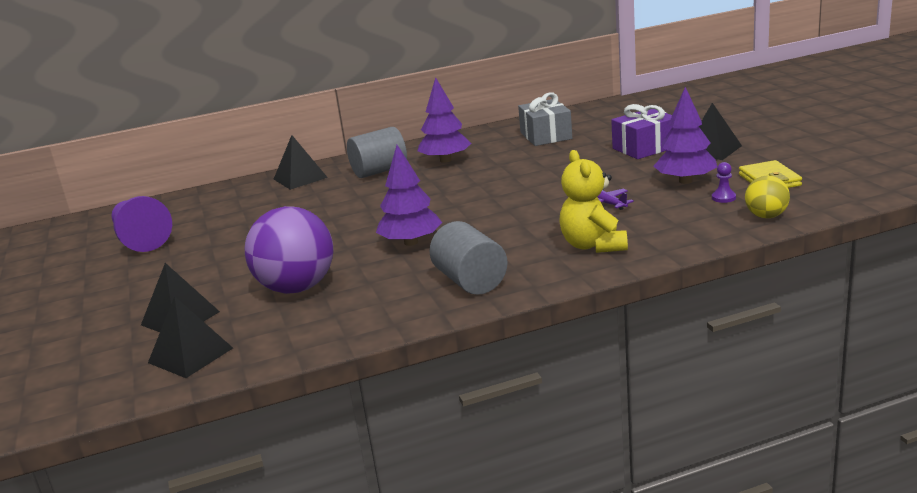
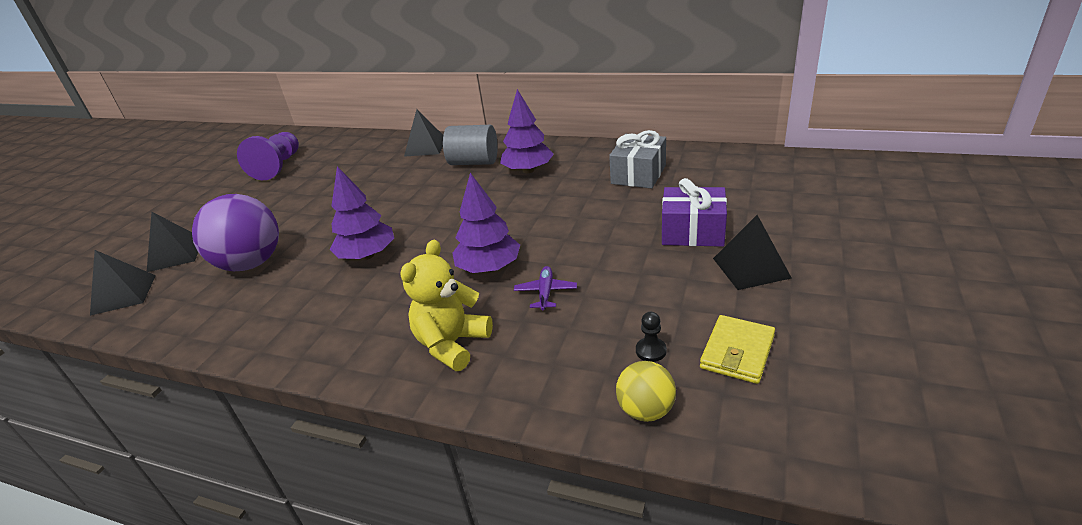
camera: 40 degrees right, 10 degrees up
grey cylinder [429,221,508,295] -> none
purple tree [654,87,717,184] -> purple tree moved to [452,173,520,273]
purple pawn [712,162,736,203] -> black pawn [636,312,667,362]

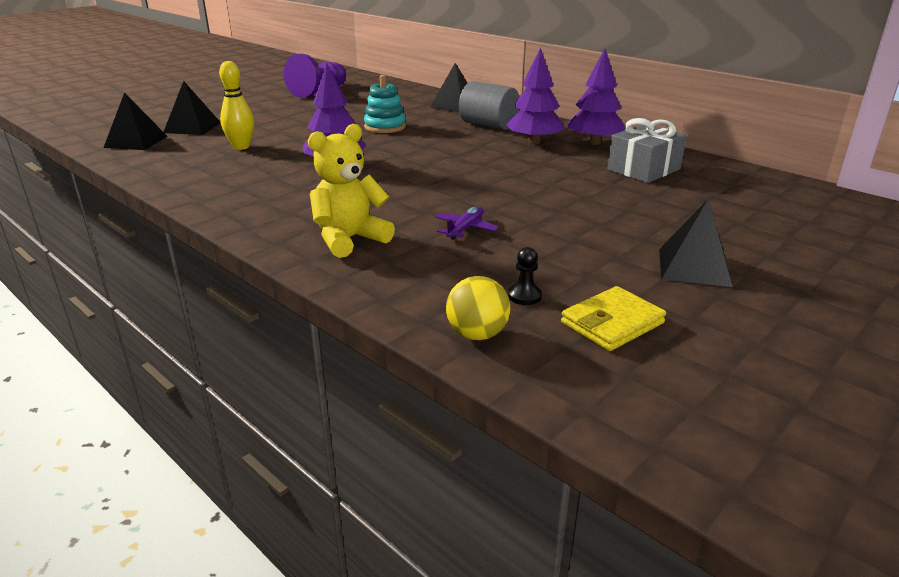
camera: 20 degrees right, 5 degrees down
purple ball [192,194,279,271] -> yellow bowling pin [219,61,254,150]
purple tree [452,173,520,273] -> purple tree moved to [568,49,625,145]
purple gift [662,178,727,247] -> none
none -> turquoise stacking toy [364,75,406,133]

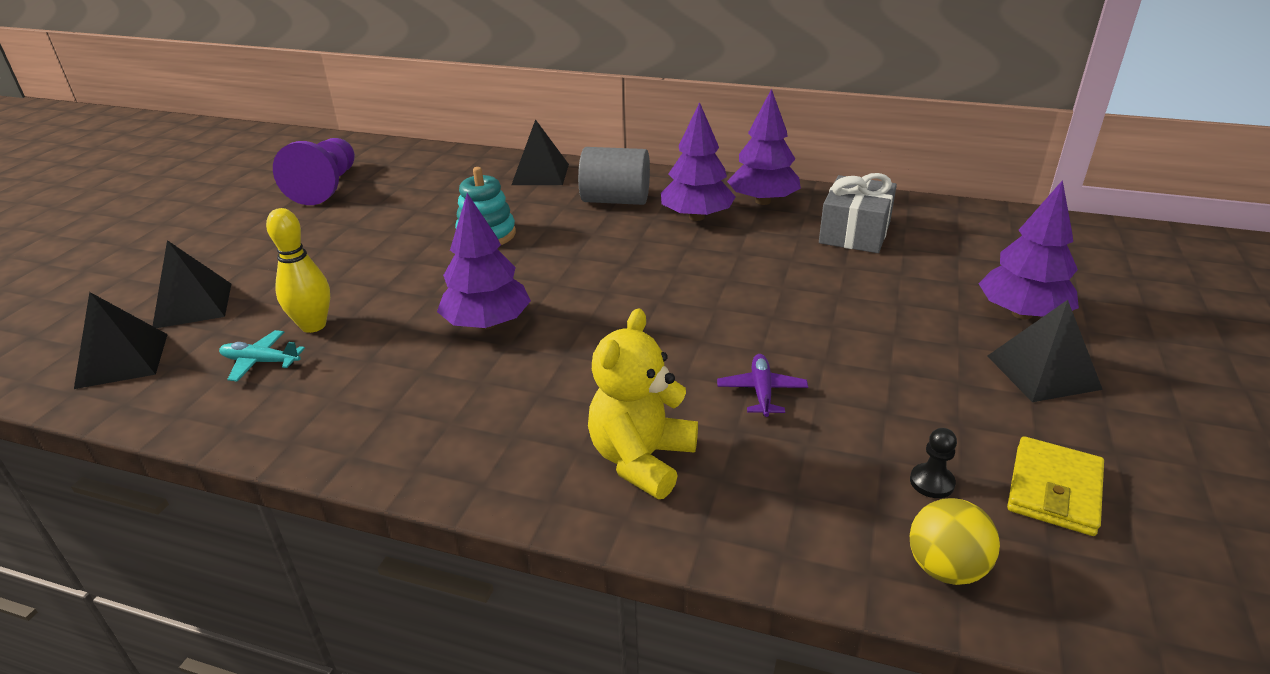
camera: 25 degrees left, 5 degrees up
none -> turquoise plane [219,330,305,382]
none -> purple tree [978,180,1079,319]

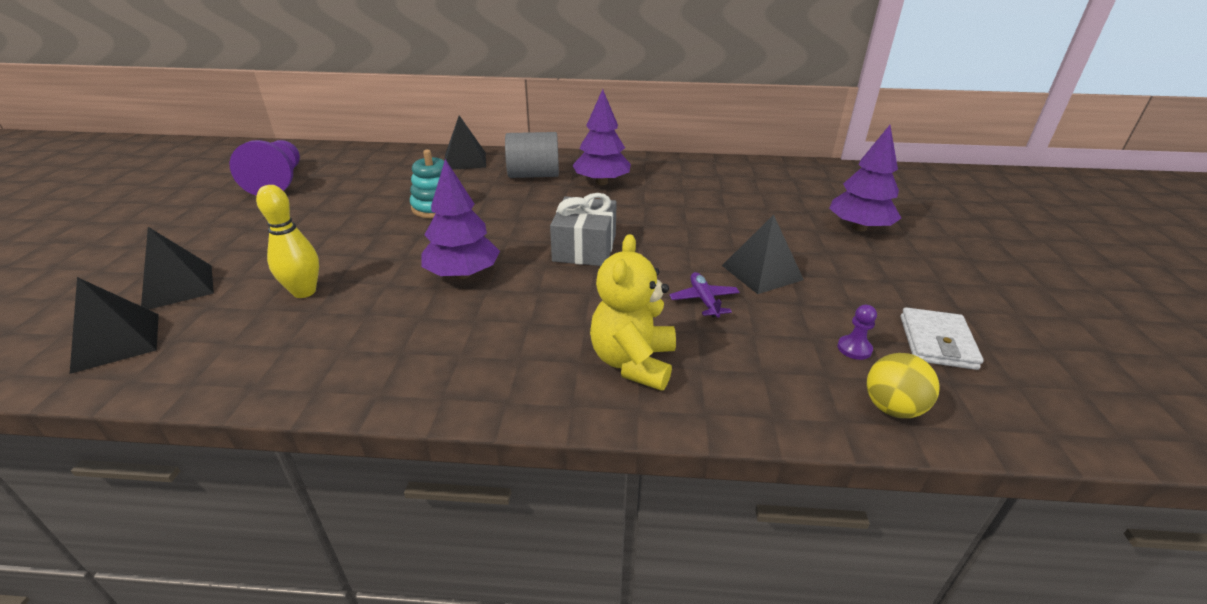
camera: 15 degrees left, 0 degrees up
turquoise plane [219,330,305,382] -> none
purple tree [727,89,801,205] -> none
grey gift [819,173,897,253] -> grey gift moved to [550,193,617,266]
black pawn [910,428,957,498] -> purple pawn [837,305,877,360]
black pyramid [987,300,1103,402] -> black pyramid moved to [722,215,804,294]
yellow wallet [1007,436,1104,536] -> white wallet [901,307,984,370]

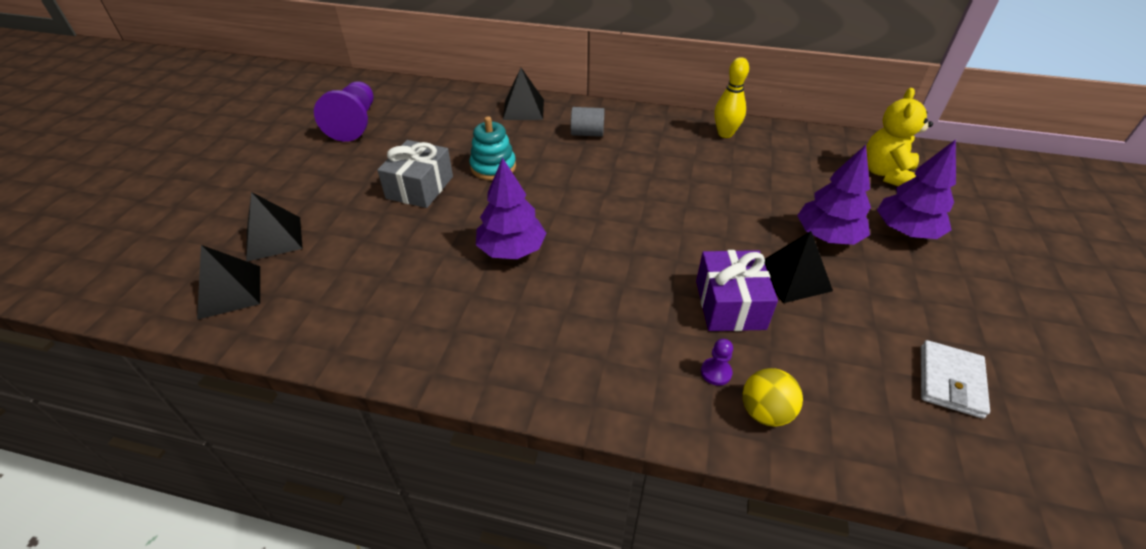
camera: 10 degrees right, 10 degrees up
yellow bowling pin [256,185,319,298] -> yellow bowling pin moved to [714,57,749,138]
grey cylinder [505,132,559,178] -> grey cylinder [571,107,605,137], size x0.66
grey gift [550,193,617,266] -> grey gift moved to [377,140,453,208]
purple tree [572,89,631,185] -> purple tree moved to [797,145,871,245]
yellow teddy bear [590,234,676,391] -> yellow teddy bear moved to [866,88,933,186]
purple plane [669,272,740,318] -> purple gift [696,250,778,331]
purple pawn [837,305,877,360] -> purple pawn moved to [701,339,733,386]
yellow ball [866,353,940,418] -> yellow ball moved to [743,368,803,427]

